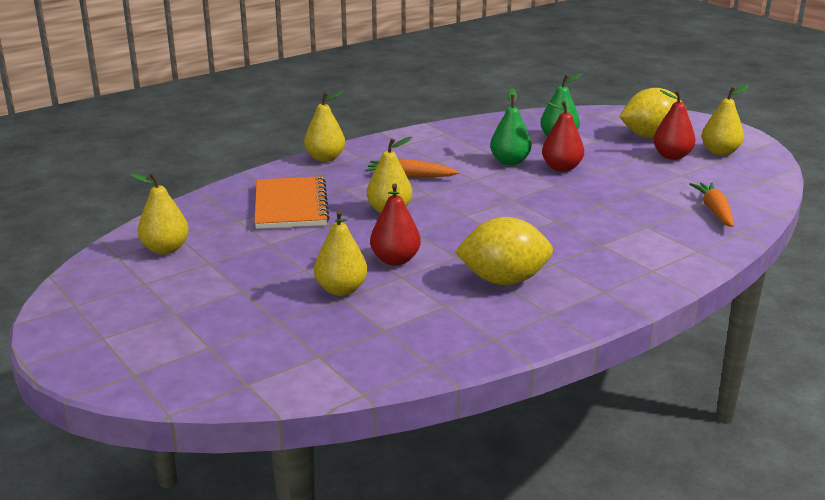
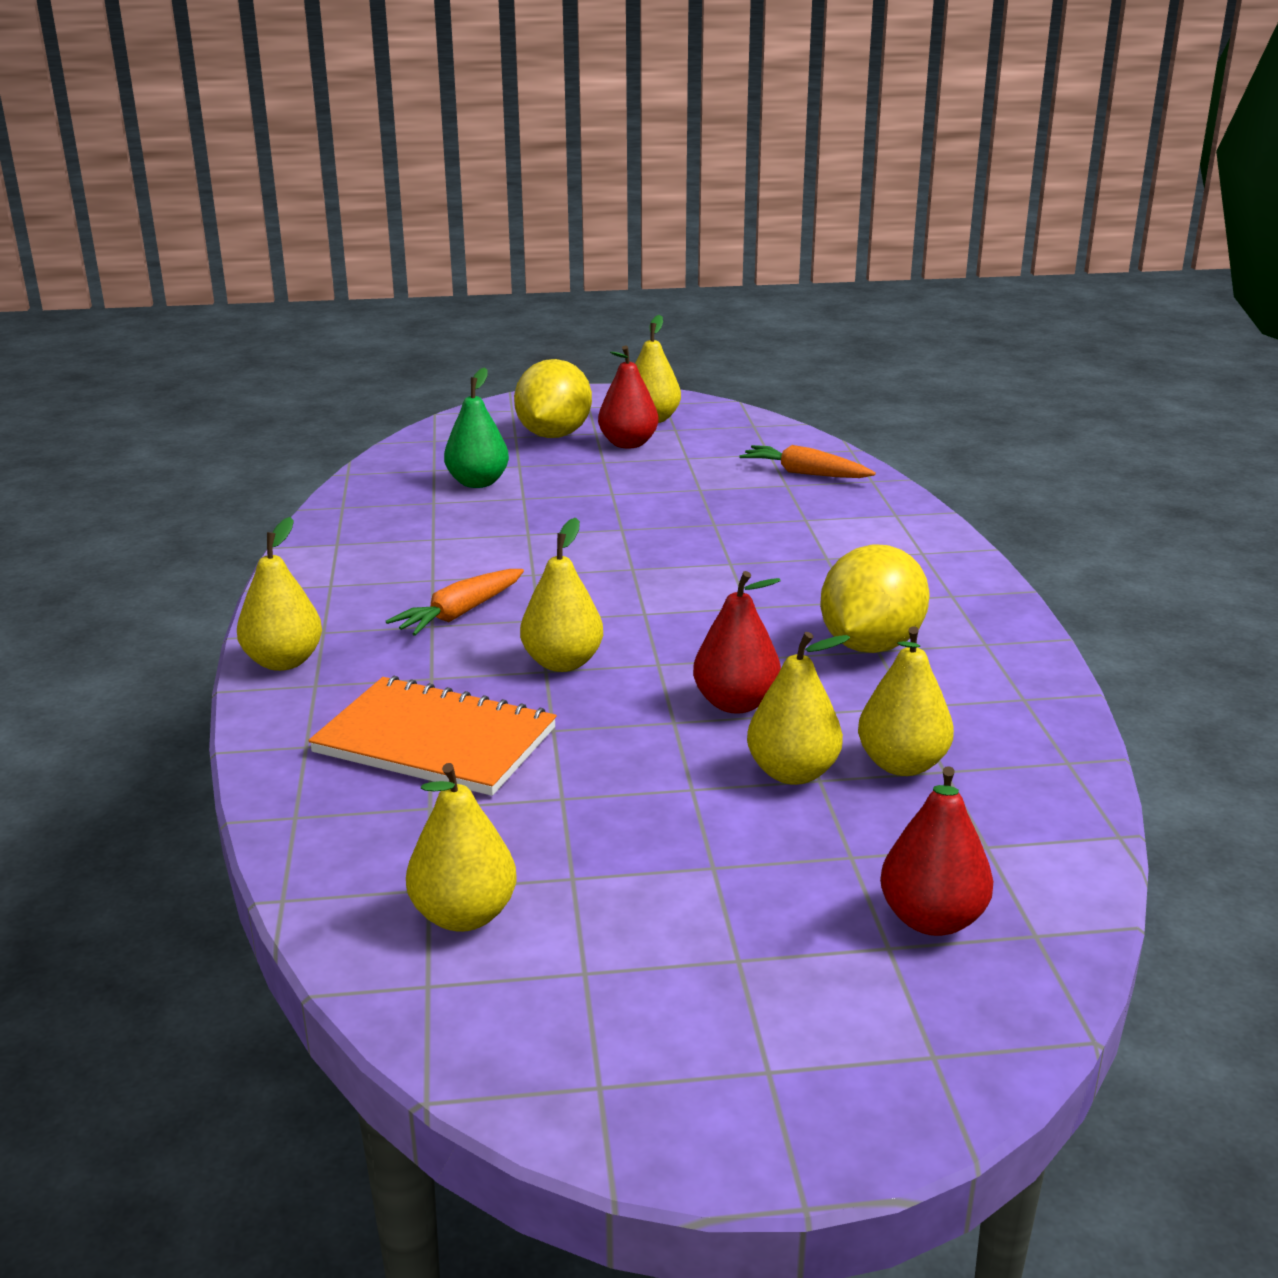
camera: 60 degrees left, 0 degrees up
green pear [490,88,532,165] -> none
red pear [542,101,584,172] -> red pear moved to [880,766,994,936]
none -> yellow pear [858,626,954,776]

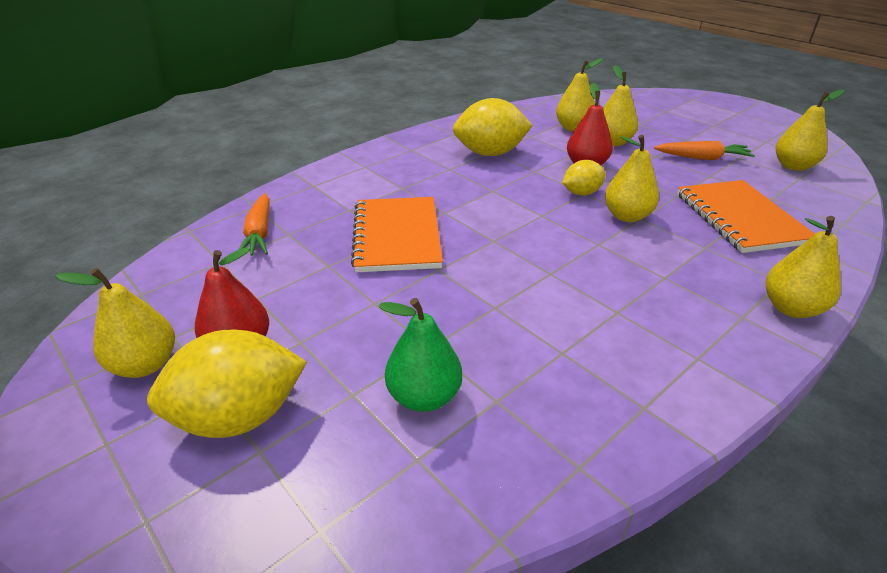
camera: 125 degrees left, 10 degrees up
orange carrot [386,569,524,636] -> orange carrot moved to [654,141,755,160]
red pear [880,766,994,936] -> none
none -> orange notebook [351,197,443,272]
none -> yellow lemon [562,160,606,195]

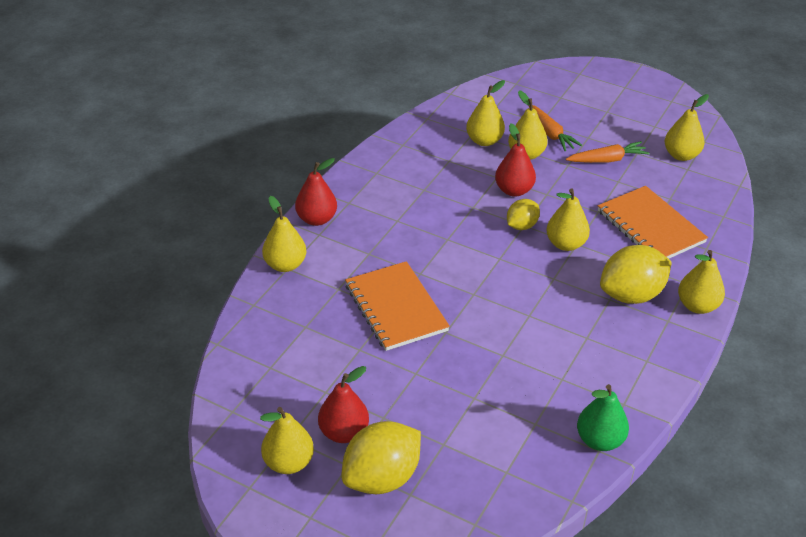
camera: 20 degrees left, 5 degrees up
orange carrot [238,193,270,256] -> orange carrot moved to [528,105,582,151]
green pear [378,298,462,412] -> green pear moved to [577,384,629,451]
yellow lemon [453,98,533,156] -> yellow lemon moved to [600,245,672,304]
none -> yellow pear [262,196,306,272]
none -> red pear [295,158,337,226]

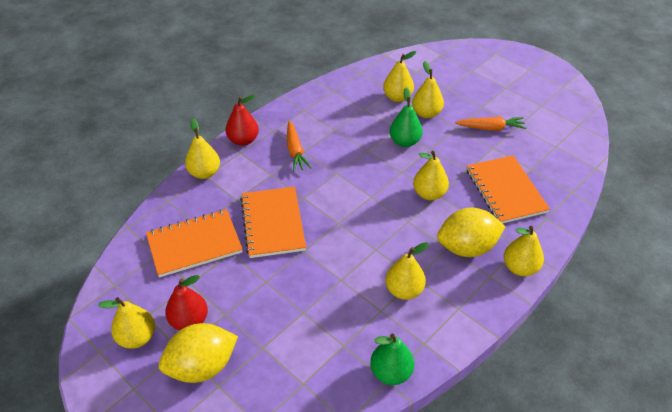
camera: 15 degrees right, 5 degrees up
red pear [495,123,536,197] -> green pear [390,88,423,147]
yellow lemon [507,199,540,230] -> none
orange carrot [528,105,582,151] -> orange carrot moved to [287,121,311,171]
yellow pear [665,94,709,161] -> yellow pear moved to [385,242,429,300]
none -> orange notebook [146,209,243,277]

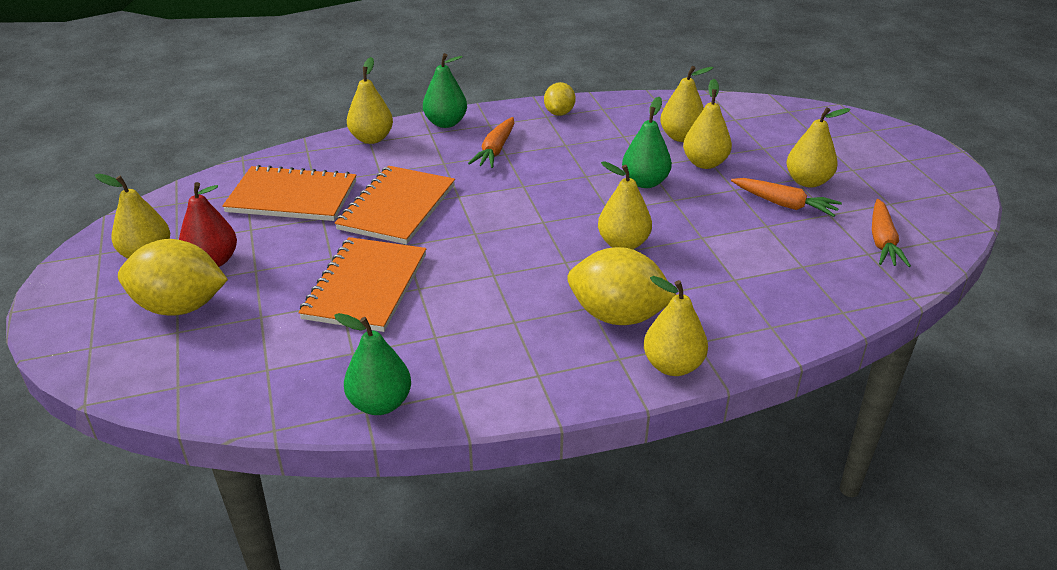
camera: 30 degrees right, 10 degrees down
red pear [225,95,259,146] -> green pear [423,53,467,128]
yellow pear [385,242,429,300] -> yellow pear moved to [786,107,851,188]
orange notebook [466,155,550,223] -> orange notebook moved to [299,237,426,332]
none -> yellow lemon [544,82,576,116]
none -> orange carrot [872,199,911,267]

